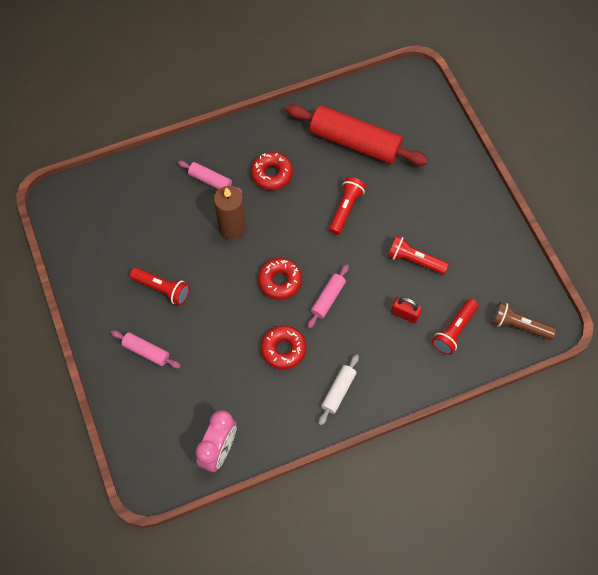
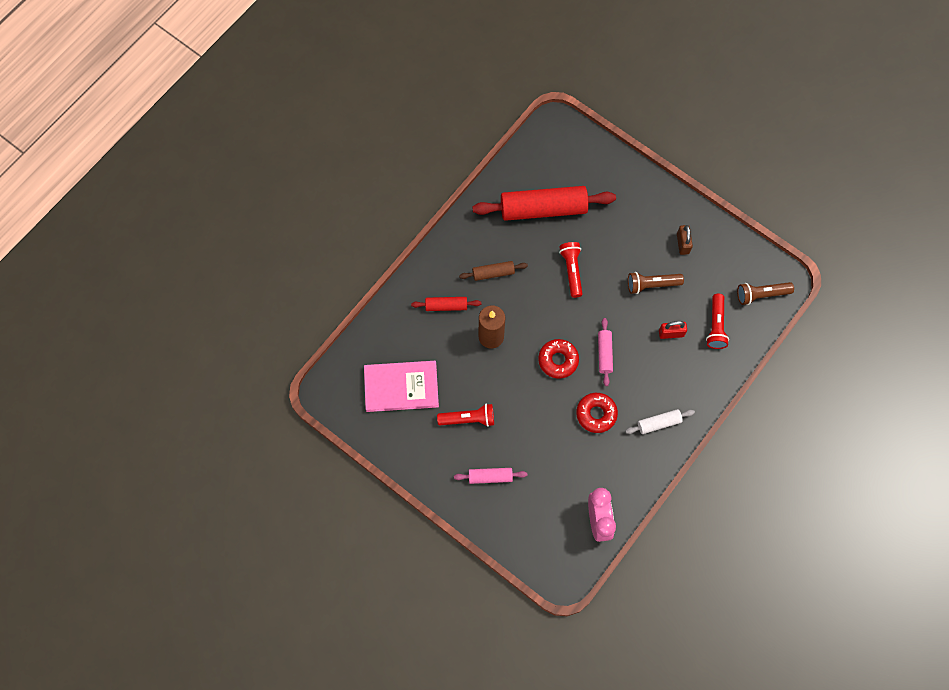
camera: 30 degrees left, 5 degrees up
pink rolling pin [178,161,243,193] -> red rolling pin [411,297,481,311]
red donut [251,152,293,190] -> brown rolling pin [459,261,528,281]
white rolling pin [319,354,359,425] -> white rolling pin turned 75 degrees clockwise [625,409,695,434]
red flashlight [388,236,449,275] -> brown flashlight [628,272,684,294]
none -> pink book [364,361,439,412]
none -> brown padlock [677,225,693,255]

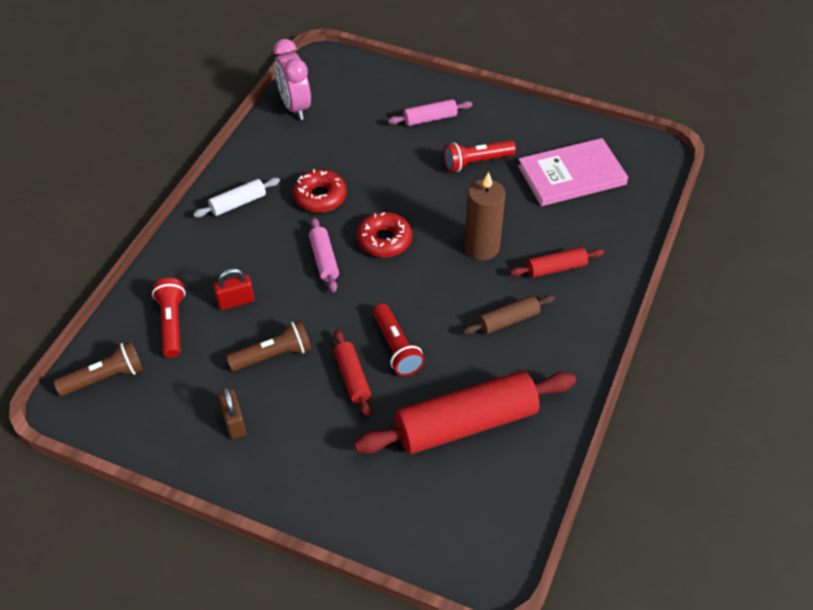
camera: 165 degrees right, 20 degrees down
none -> red rolling pin [334,330,371,417]

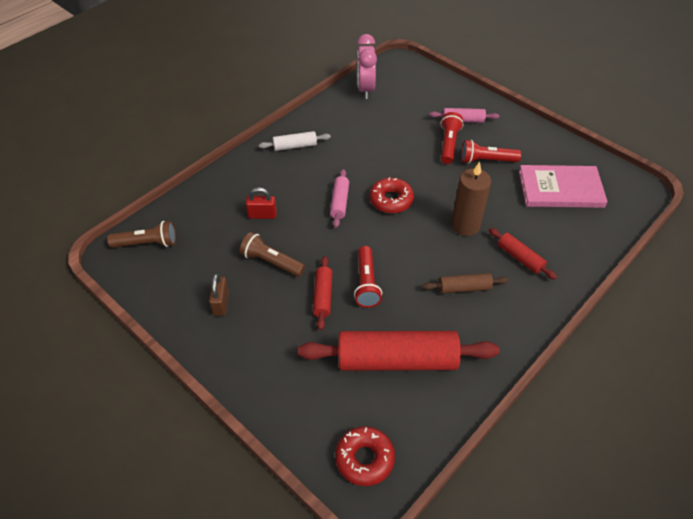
camera: 20 degrees right, 0 degrees up
red flashlight [152,278,185,358] -> red flashlight moved to [441,112,464,164]
brown flashlight [226,320,312,371] -> brown flashlight turned 150 degrees counterclockwise [240,232,305,277]
red donut [293,169,347,212] -> red donut moved to [335,426,395,486]
red rolling pin [510,247,604,278] -> red rolling pin turned 45 degrees clockwise [489,228,557,280]

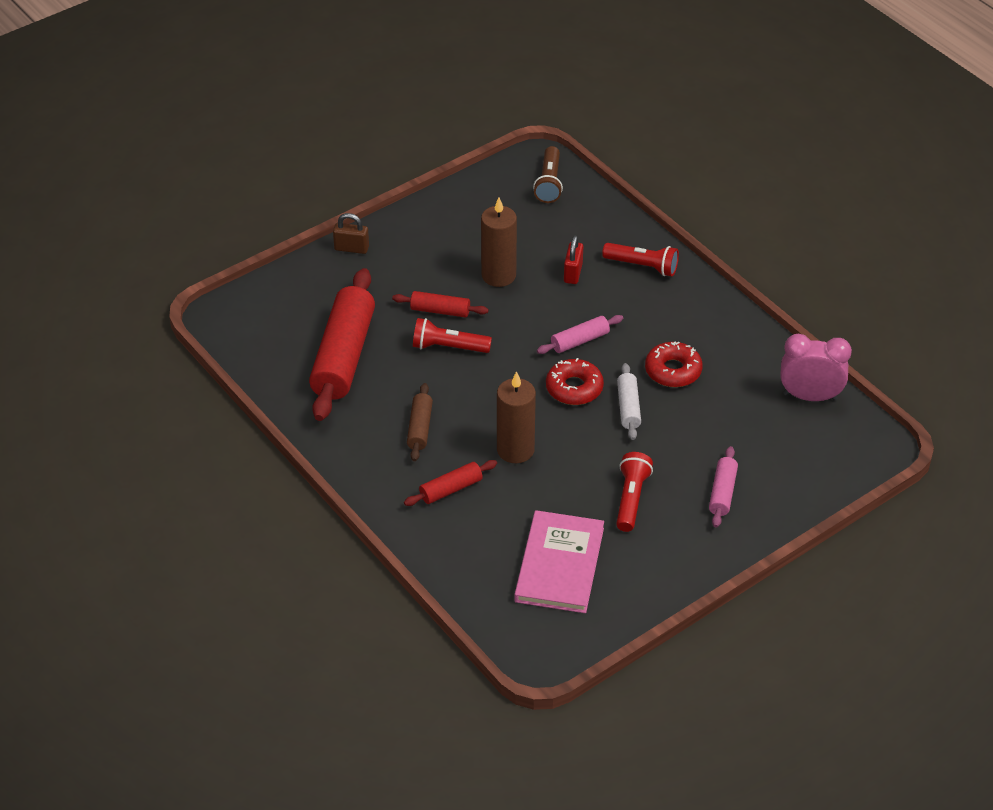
camera: 100 degrees right, 5 degrees down
brown padlock [209,273,229,316] -> brown padlock moved to [333,213,369,254]
brown flashlight [240,232,305,277] -> brown candle [481,197,517,287]
white rolling pin [259,131,331,151] -> white rolling pin moved to [617,363,641,440]
pink rolling pin [330,169,349,228] -> pink rolling pin turned 45 degrees counterclockwise [537,315,623,354]
red donut [335,426,395,486] -> red donut moved to [645,342,703,387]
red flashlight [441,112,464,164] -> red flashlight moved to [602,243,679,276]

